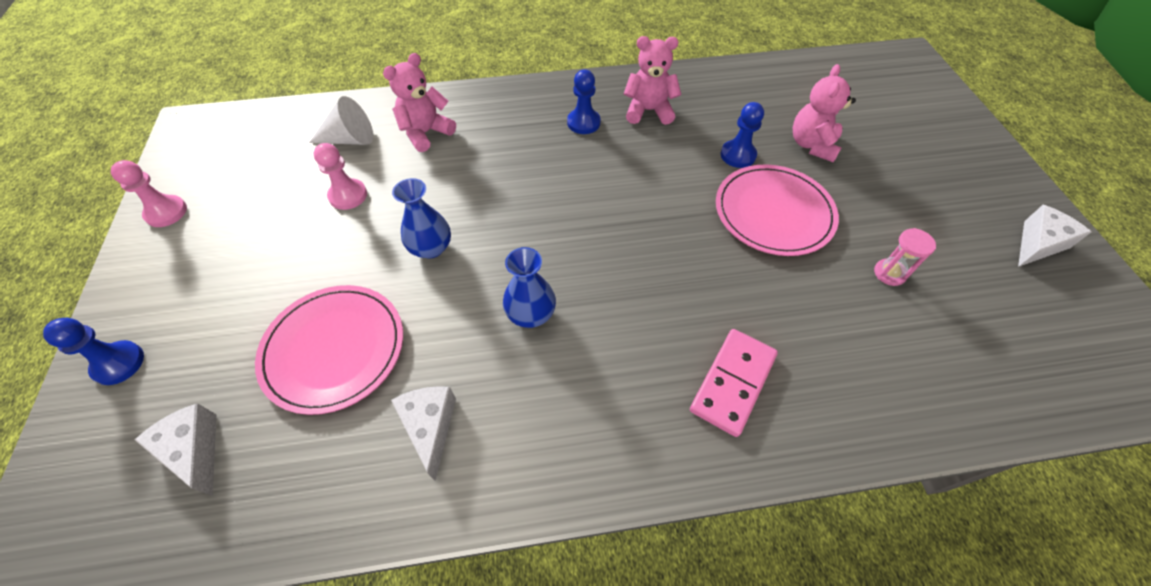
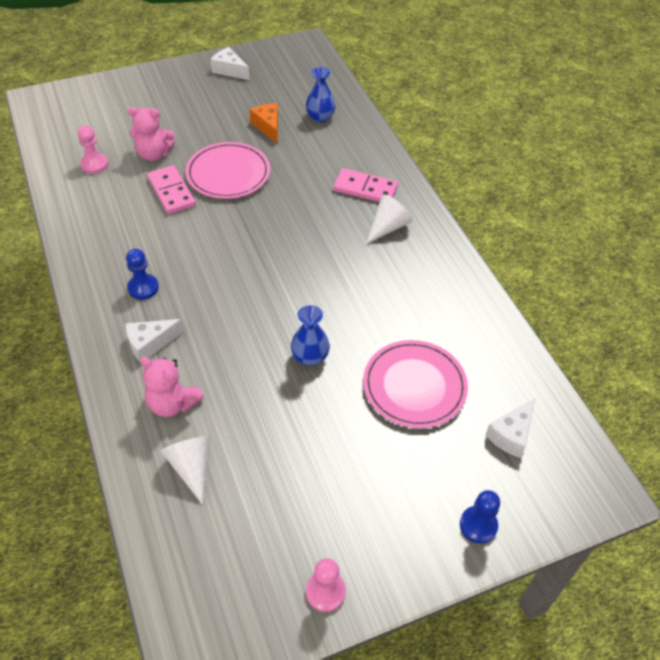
camera: 105 degrees left, 5 degrees down
pink pawn [314,143,367,210] -> pink pawn moved to [78,125,108,174]
white cheese [391,386,456,481] -> white cheese moved to [125,319,184,363]
blue vase [503,247,556,328] -> blue vase moved to [306,67,335,123]
pink teddy bear [624,36,681,125] -> none
blue pawn [721,102,764,168] -> pink domino [147,165,196,214]
pink hourglass [874,228,936,286] -> orange cheese [250,103,278,143]
none -> white cone [366,194,413,244]

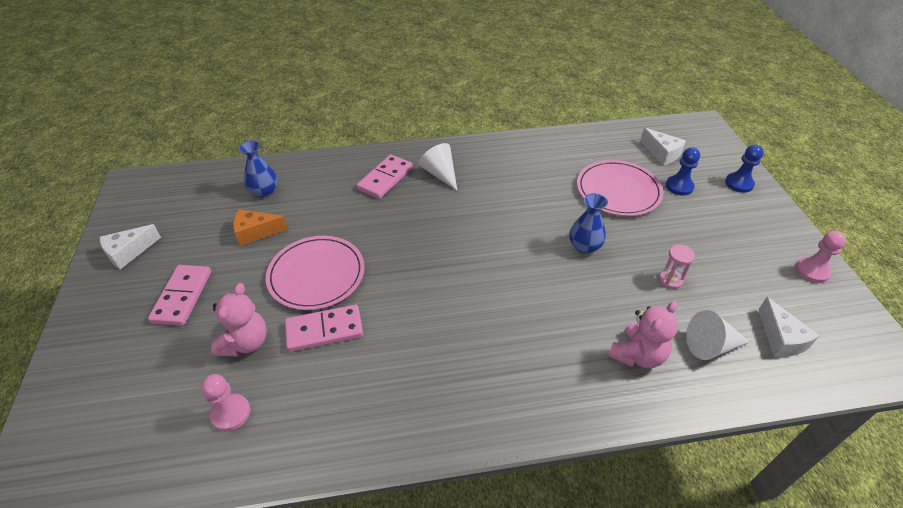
camera: 75 degrees left, 5 degrees down
white cheese [125,319,184,363] -> white cheese moved to [758,297,819,357]
blue pawn [126,249,159,300] -> blue pawn moved to [666,147,700,196]
none -> pink domino [148,265,211,326]
none -> pink hourglass [659,245,695,289]

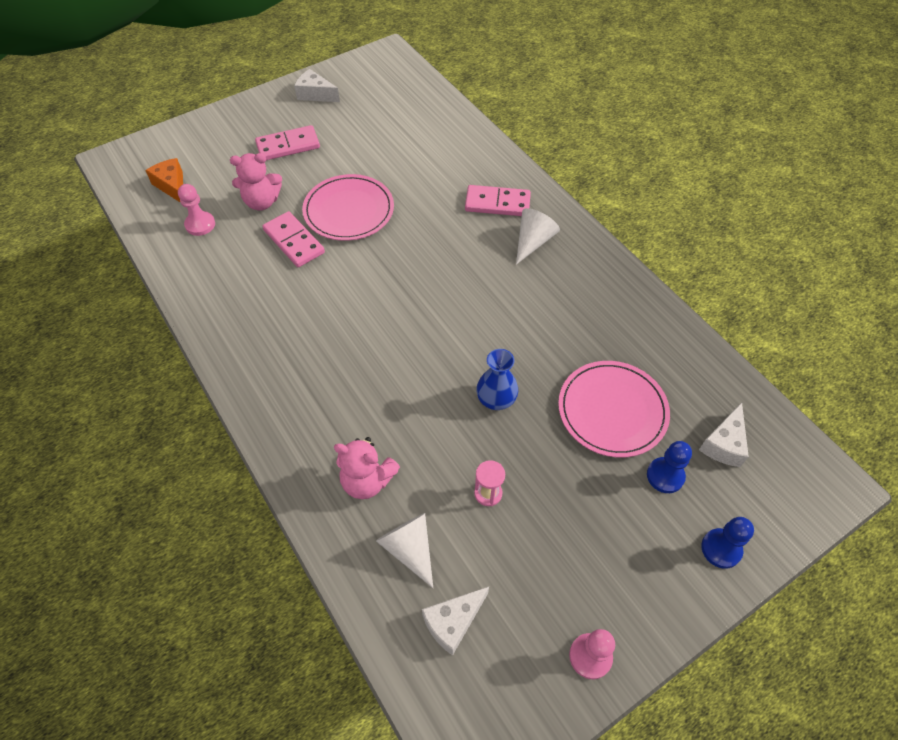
camera: 65 degrees right, 10 degrees up
orange cheese [233,209,288,246] -> orange cheese moved to [145,158,183,203]
blue vase [239,140,278,198] -> none

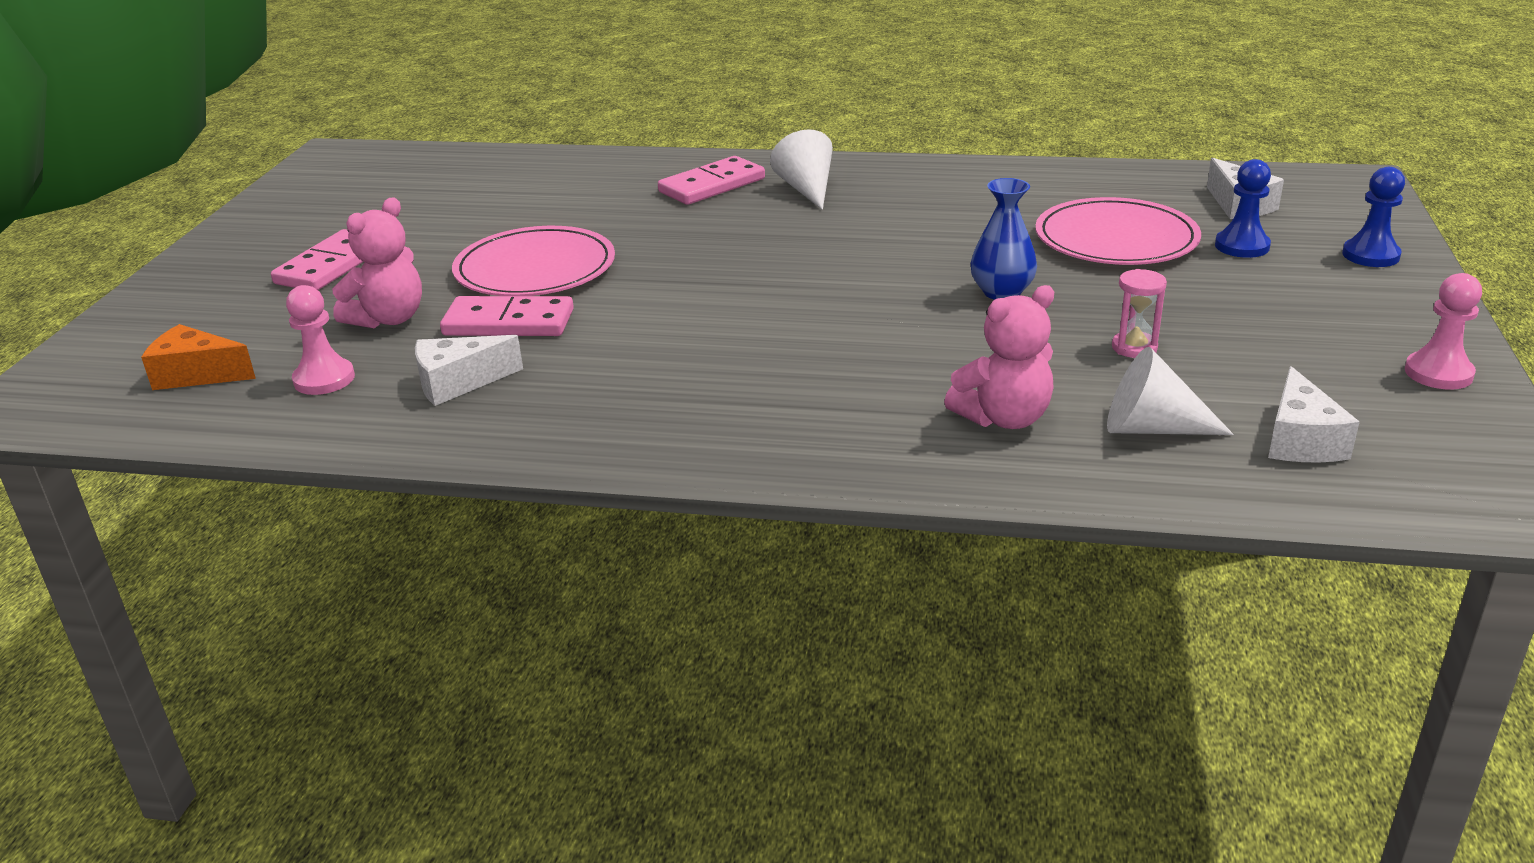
camera: 45 degrees left, 25 degrees down
white cheese [294,69,340,102] -> white cheese moved to [415,335,523,406]

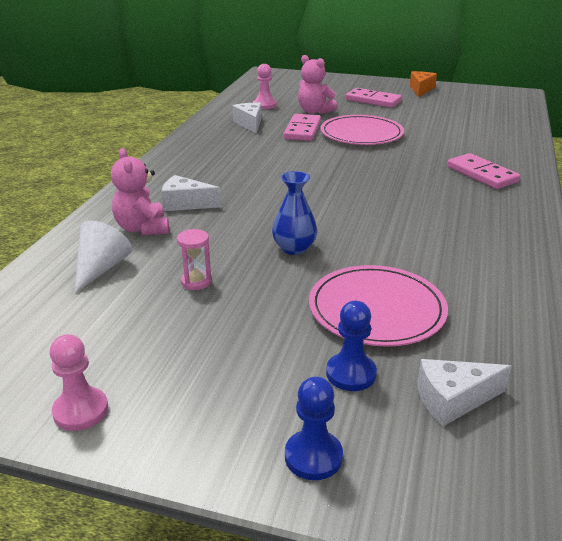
camera: 95 degrees right, 0 degrees up
orange cheese [141,324,256,390] -> orange cheese moved to [410,71,437,97]
white cone [770,129,833,210] -> none
white cheese [1268,366,1359,462] -> white cheese moved to [161,175,221,211]

